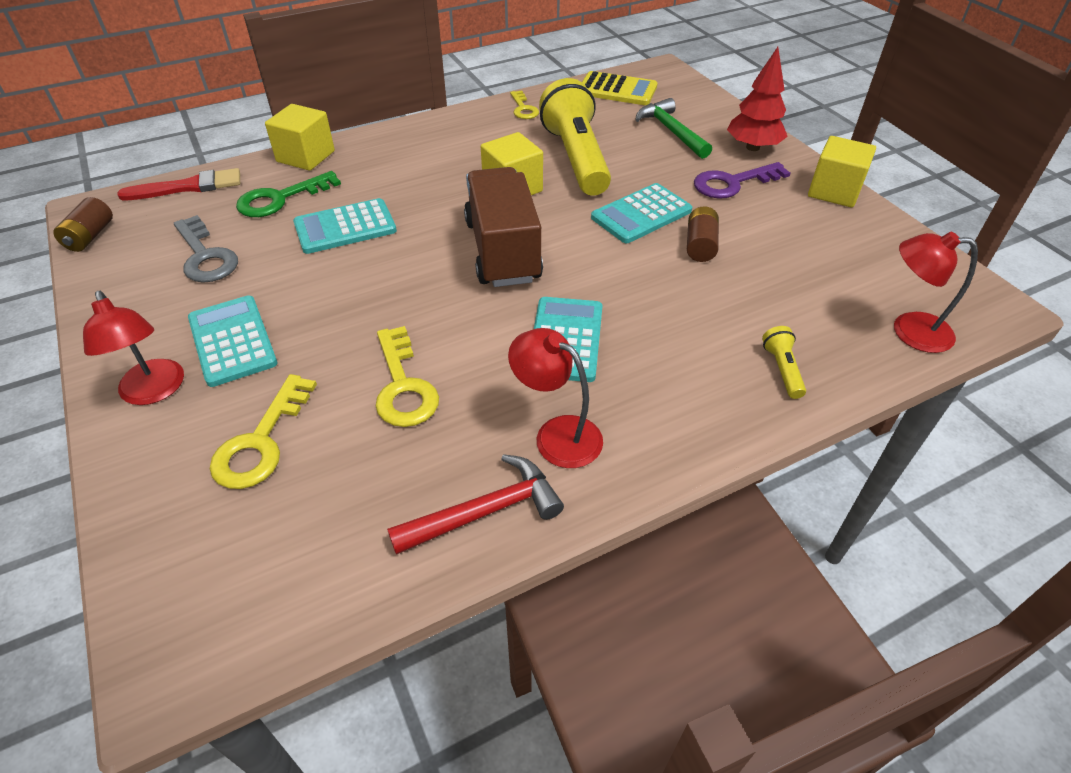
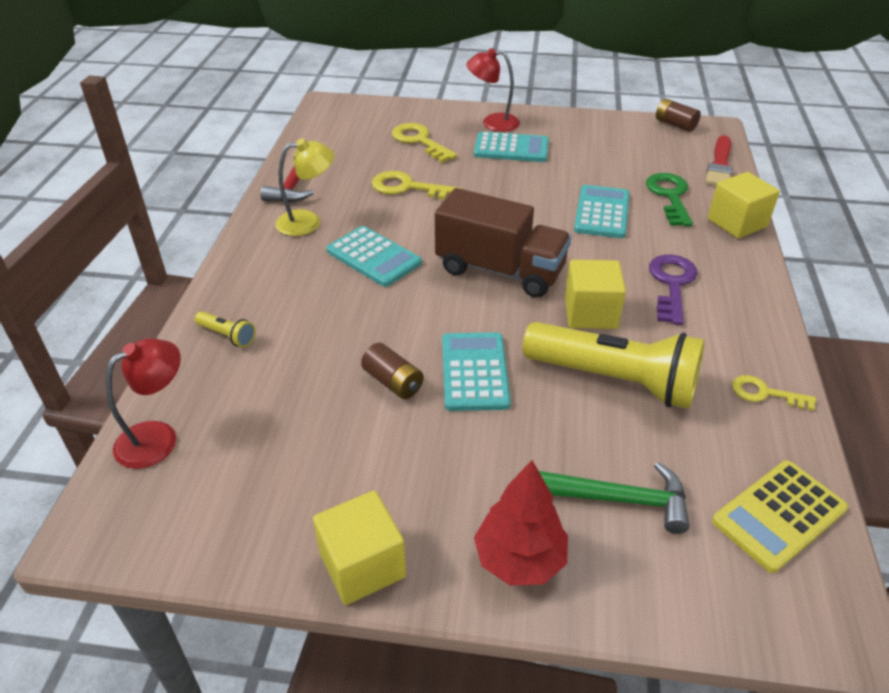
camera: 125 degrees right, 5 degrees down
grey key [174,215,238,283] -> none
red lamp [508,328,603,468] -> yellow lamp [275,138,334,236]
purple key [694,162,790,199] -> purple key moved to [649,255,698,325]

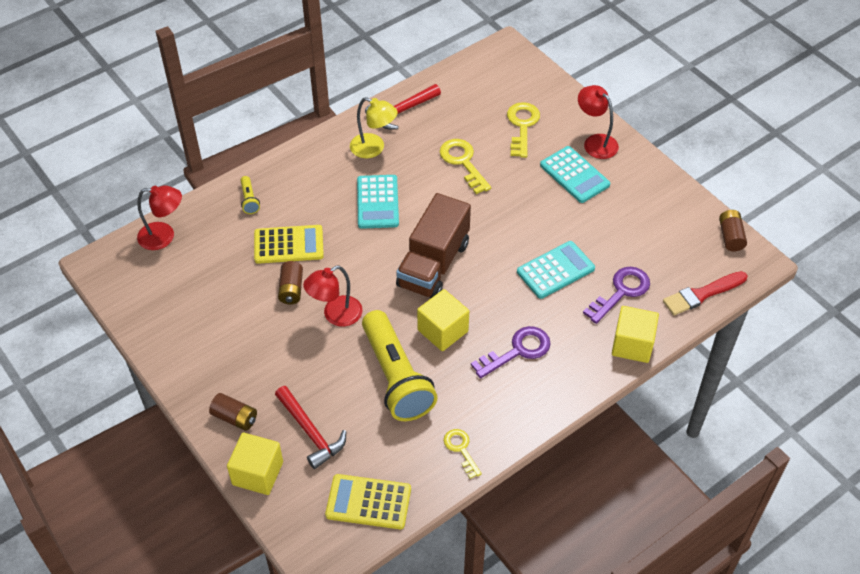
camera: 45 degrees right, 10 degrees up
yellow cube [313,491,406,605] -> yellow cube moved to [227,433,283,495]
brown truck [435,188,571,298] -> brown truck turned 45 degrees clockwise [396,193,471,298]
turquoise calculator [442,332,511,411] -> red lamp [303,266,363,327]
red tree [474,460,568,585] -> brown battery [209,393,257,431]
green hammer [539,462,690,534] -> red hammer [275,386,346,469]
green key [646,173,693,227] -> purple key [583,267,650,324]
none -> yellow calculator [254,225,324,264]

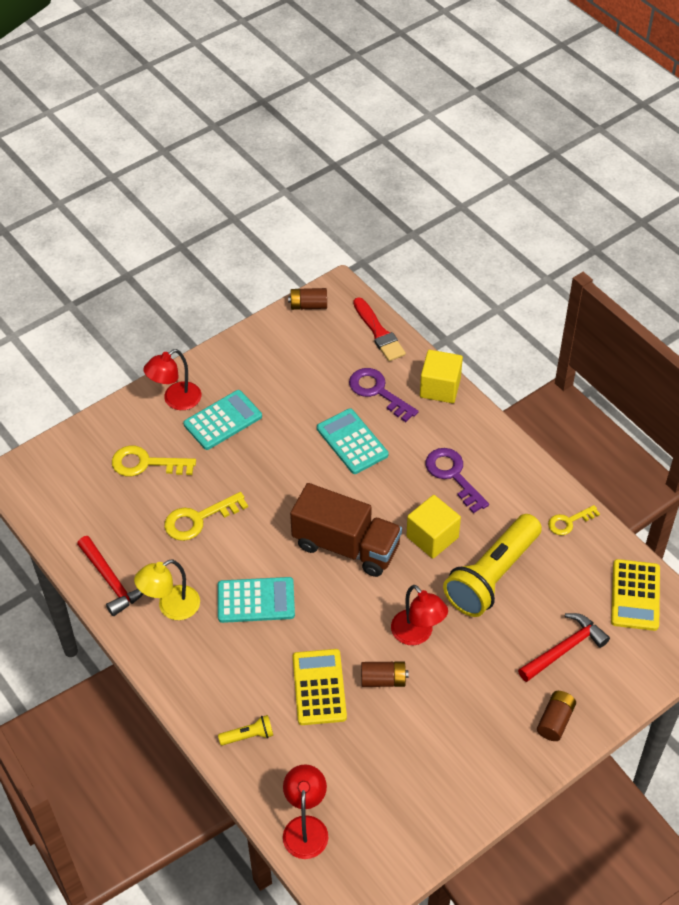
camera: 90 degrees left, 0 degrees up
yellow cube [227,433,283,495] -> none
yellow lamp [350,97,398,158] -> yellow lamp turned 150 degrees counterclockwise [134,559,200,620]
yellow flashlight [362,310,438,421] -> yellow flashlight turned 150 degrees clockwise [443,514,542,617]

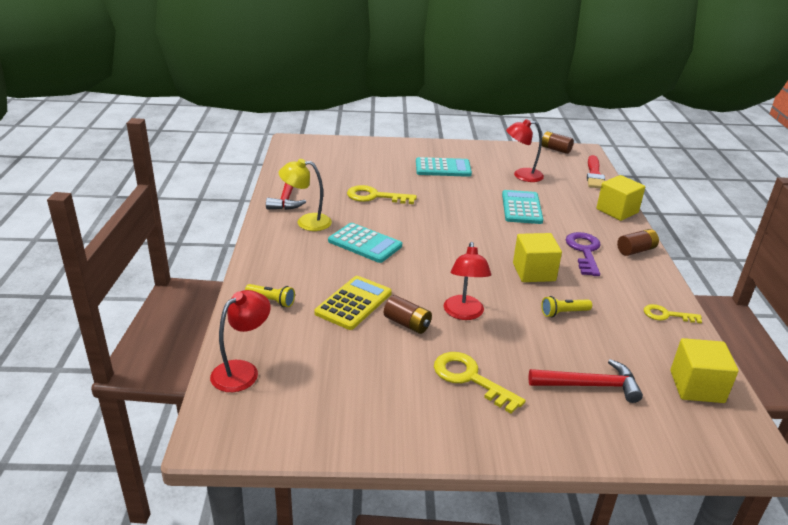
camera: 35 degrees right, 20 degrees down
yellow key [112,445,196,477] -> yellow key moved to [434,352,526,414]
red lamp [143,349,201,410] -> red lamp moved to [506,119,544,182]
brown truck [290,483,402,577] -> none
purple key [349,368,419,422] -> none
yellow flashlight [443,514,542,617] -> yellow flashlight [541,296,592,317], size x0.41
brown battery [537,691,576,741] -> brown battery moved to [617,229,659,256]
yellow calculator [611,559,660,631] -> yellow cube [671,338,739,403]

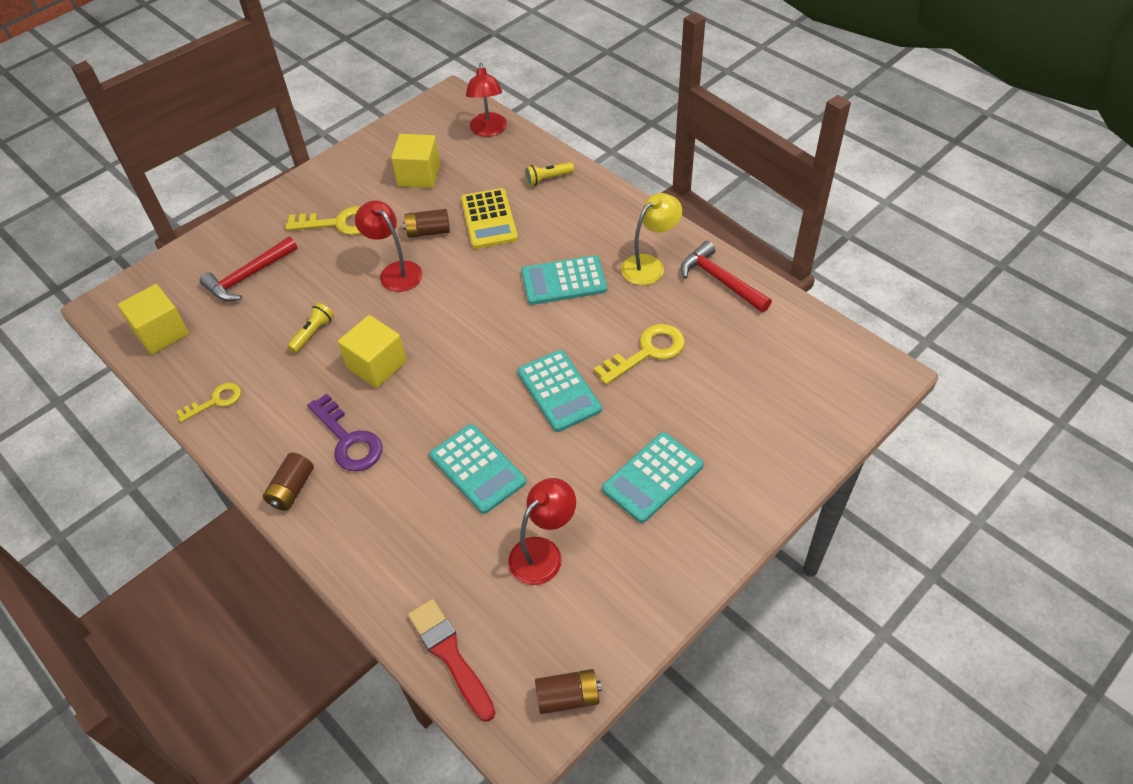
camera: 140 degrees right, 20 degrees up
yellow cube [596,175,645,221] -> yellow cube moved to [391,134,440,188]
none -> turquoise calculator [517,350,602,432]

